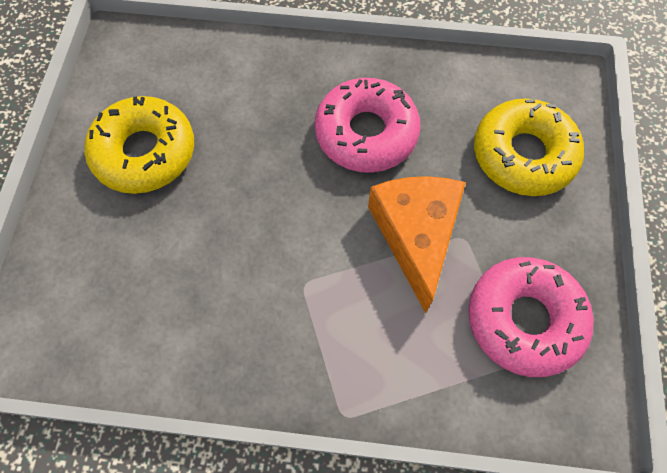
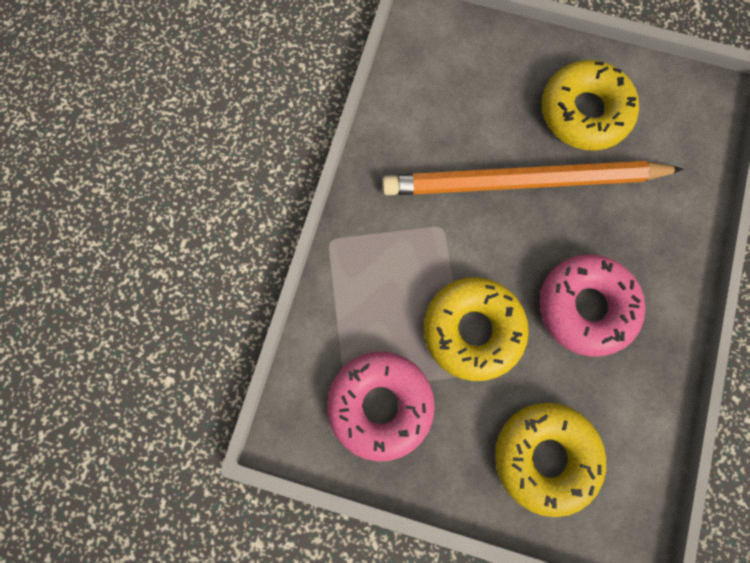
camera: 100 degrees right, 10 degrees up
orange cheese [368,176,466,313] -> yellow donut [424,277,529,381]
none -> orange pencil [382,161,684,195]

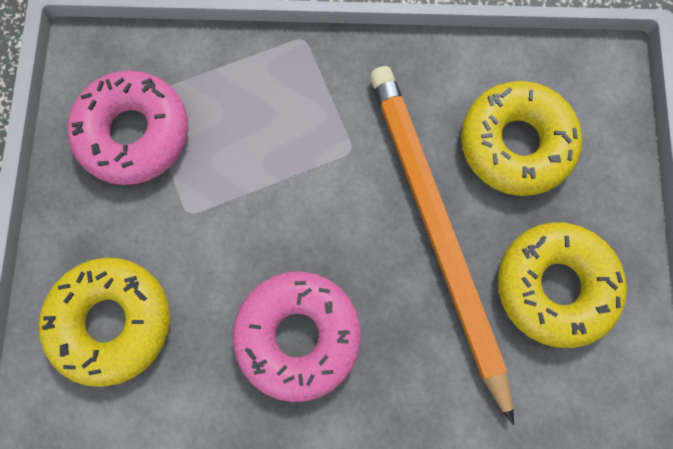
camera: 75 degrees right, 0 degrees up
yellow donut [424,277,529,381] -> yellow donut moved to [461,81,582,196]

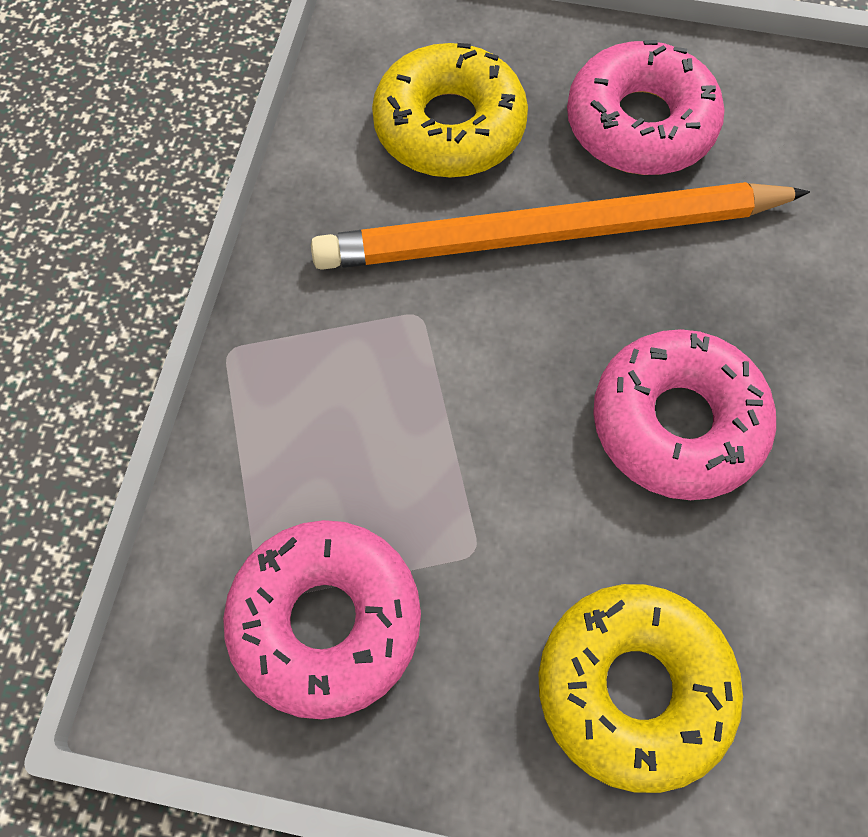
camera: 80 degrees left, 10 degrees down
yellow donut [498,222,627,348] -> pink donut [567,40,725,175]

